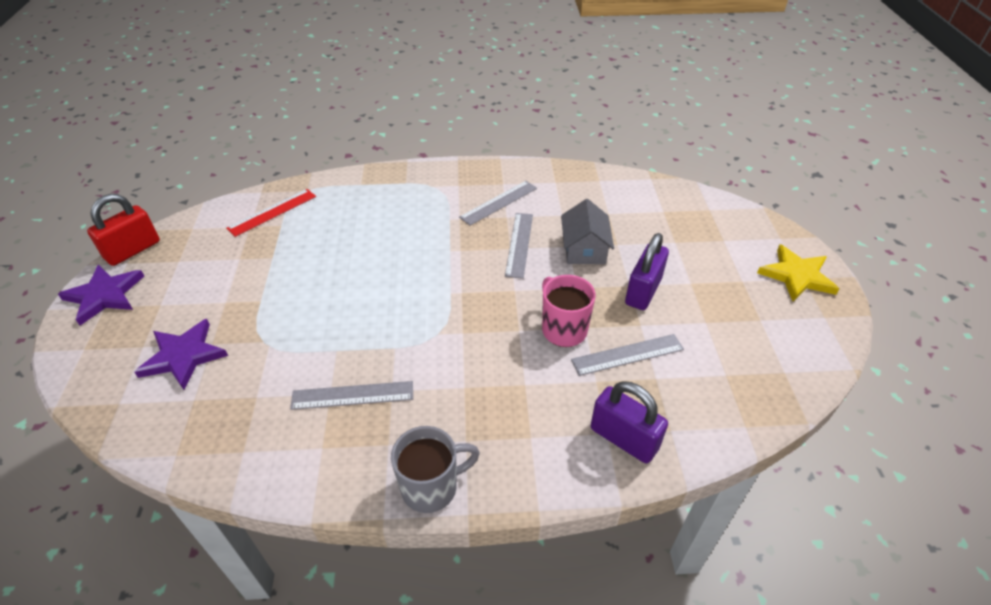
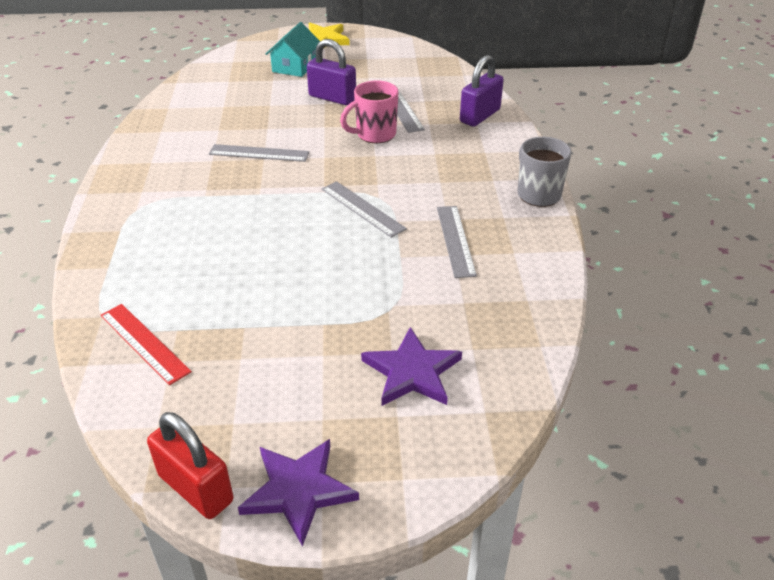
camera: 90 degrees left, 5 degrees down
grey ruler [459,181,537,226] -> grey ruler moved to [322,181,407,238]
grey house [561,199,614,264] -> none
none -> turquoise house [266,22,320,77]

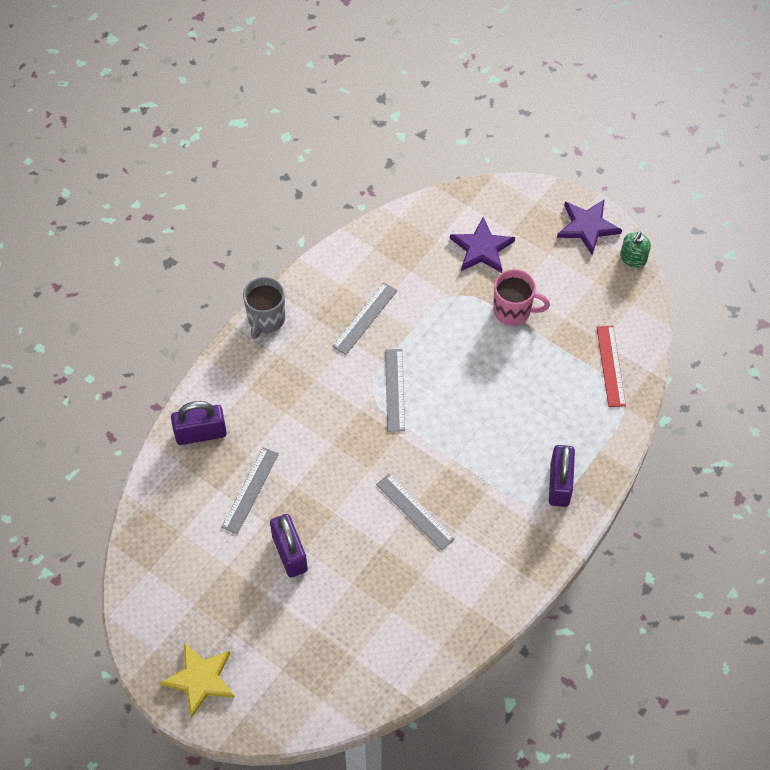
camera: 140 degrees left, 20 degrees up
red padlock [147,412,233,519] -> green soap dispenser [620,232,651,268]
turquoise house [266,22,320,77] -> none
pink mug [340,80,399,143] -> pink mug moved to [493,269,550,326]
none -> purple padlock [549,445,575,507]

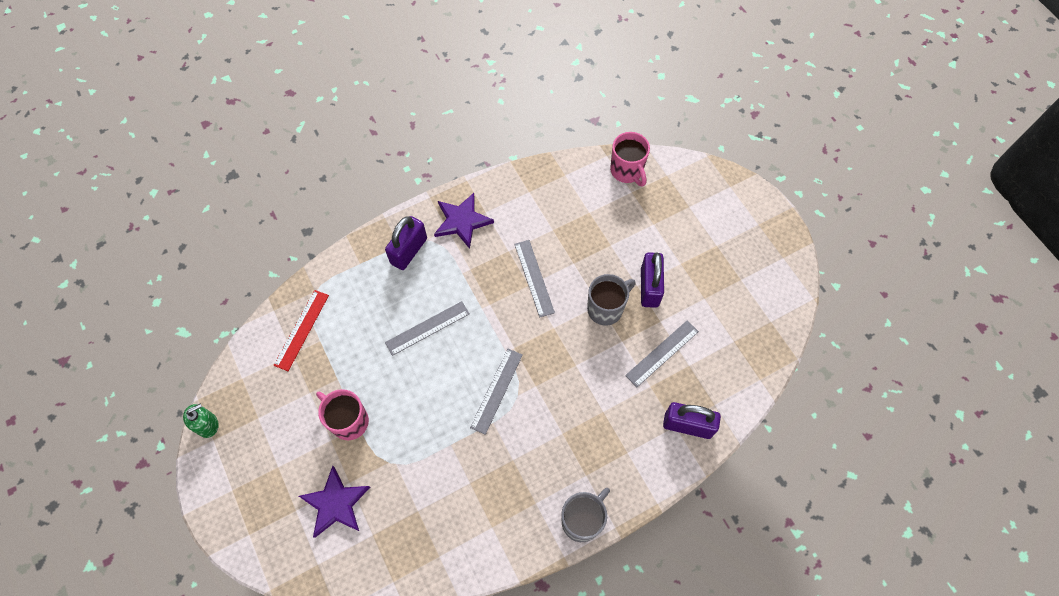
camera: 155 degrees left, 5 degrees up
yellow star [160,643,235,718] -> none
grey ruler [332,282,398,355] -> grey ruler moved to [385,301,469,356]
purple star [557,199,622,255] -> purple star moved to [434,193,494,249]
none -> grey mug [587,274,636,326]
none -> pink mug [610,132,650,187]

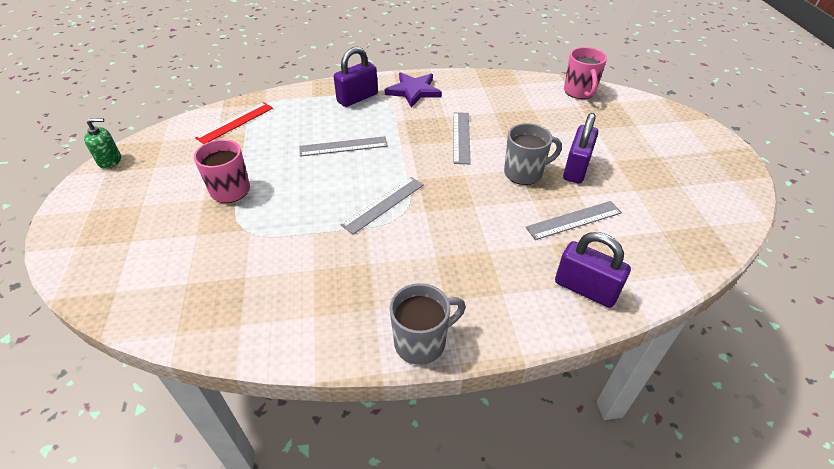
camera: 20 degrees right, 20 degrees down
purple star [299,466,370,538] -> none

